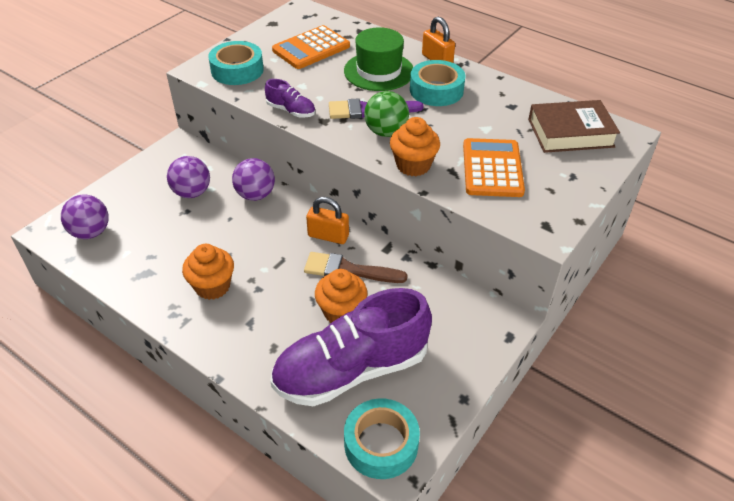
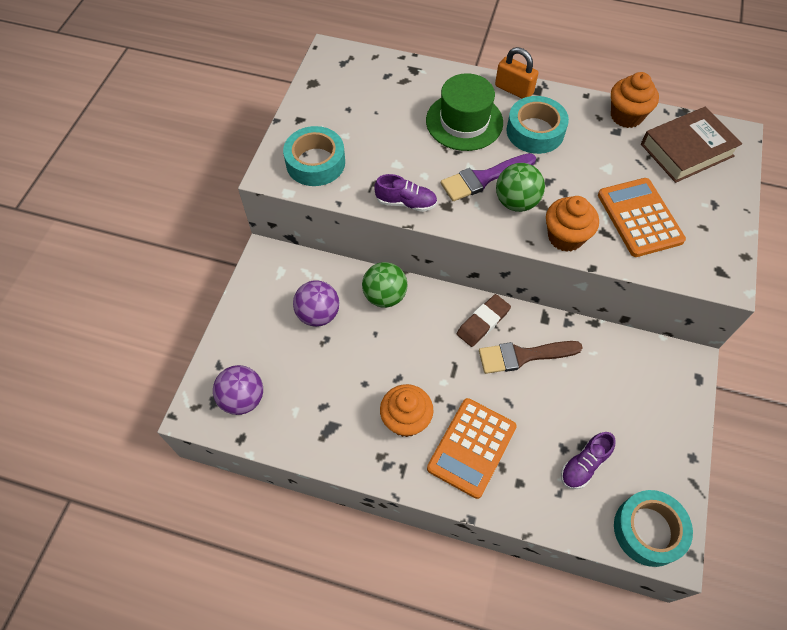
camera: 20 degrees left, 15 degrees up
purple ball [232,158,275,201] -> green ball [362,262,408,308]
purple shoe [270,288,432,406] -> purple shoe [561,432,616,489], size x0.42
orange calculator [272,25,350,69] -> orange calculator moved to [427,398,517,499]
orange padlock [306,197,349,244] -> brown eraser [457,294,511,347]
orange cupcake [315,269,367,323] -> orange cupcake moved to [611,72,659,128]

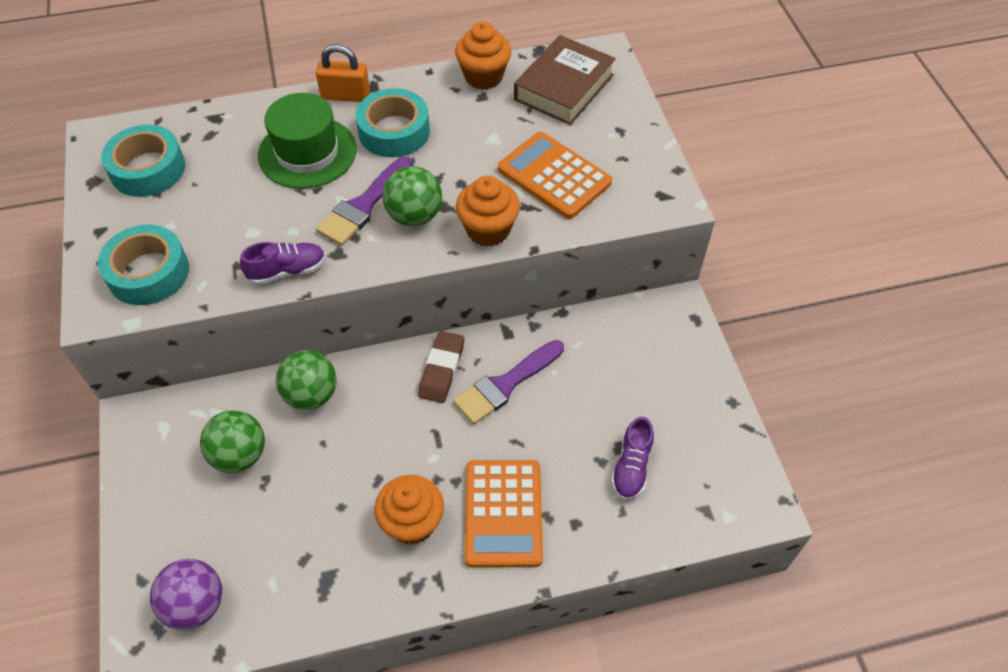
camera: 30 degrees left, 5 degrees down
purple ball [293,280,339,327] -> green ball [200,410,265,473]
brown brush [479,341,583,374] -> purple brush [453,340,564,425]
turquoise tape [614,490,693,567] -> turquoise tape moved to [101,125,185,197]

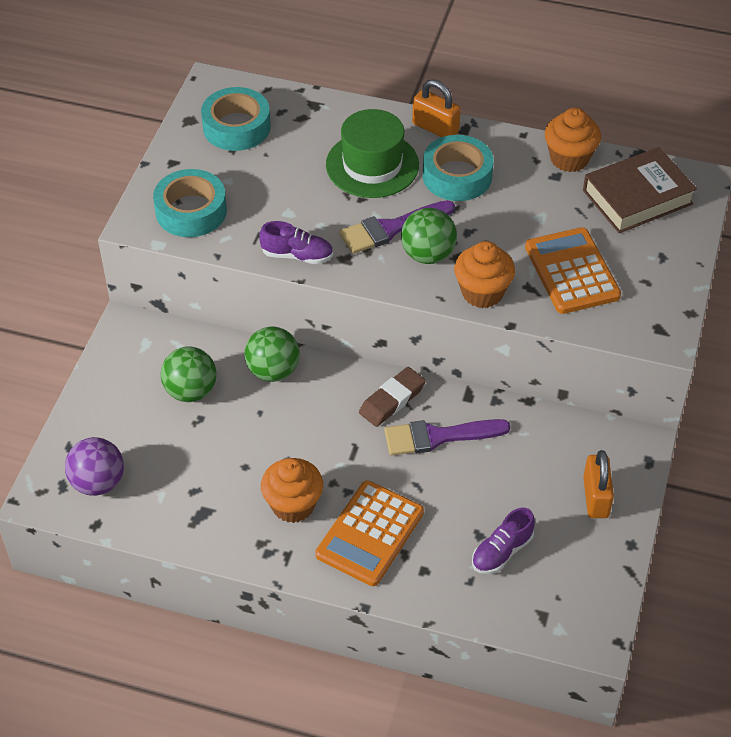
camera: 30 degrees right, 5 degrees down
none -> orange padlock [583,450,614,518]

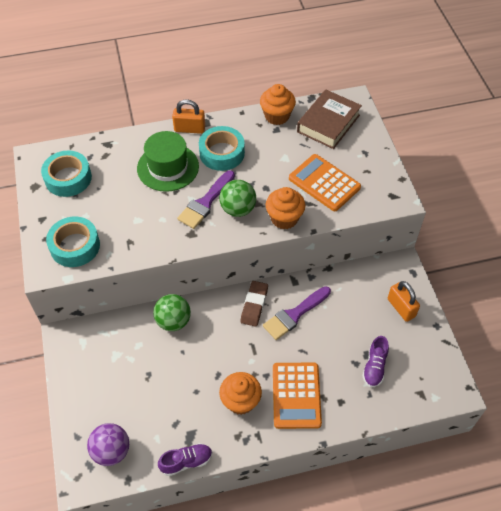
camera: 30 degrees left, 5 degrees up
green ball [161,347,217,402] -> none
purple shoe [259,221,333,264] -> purple shoe moved to [158,443,212,476]

